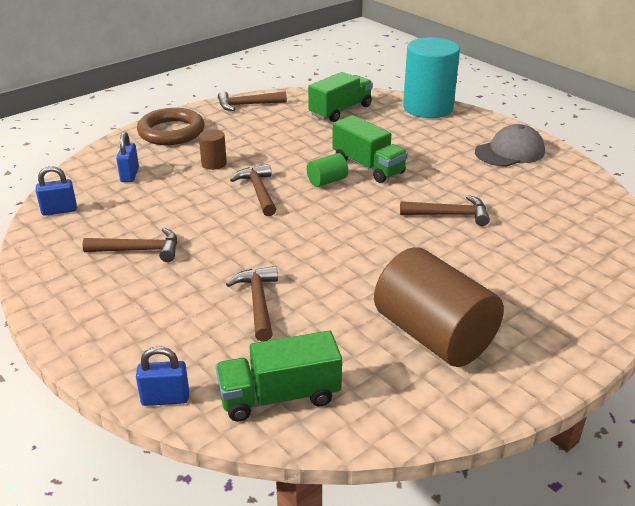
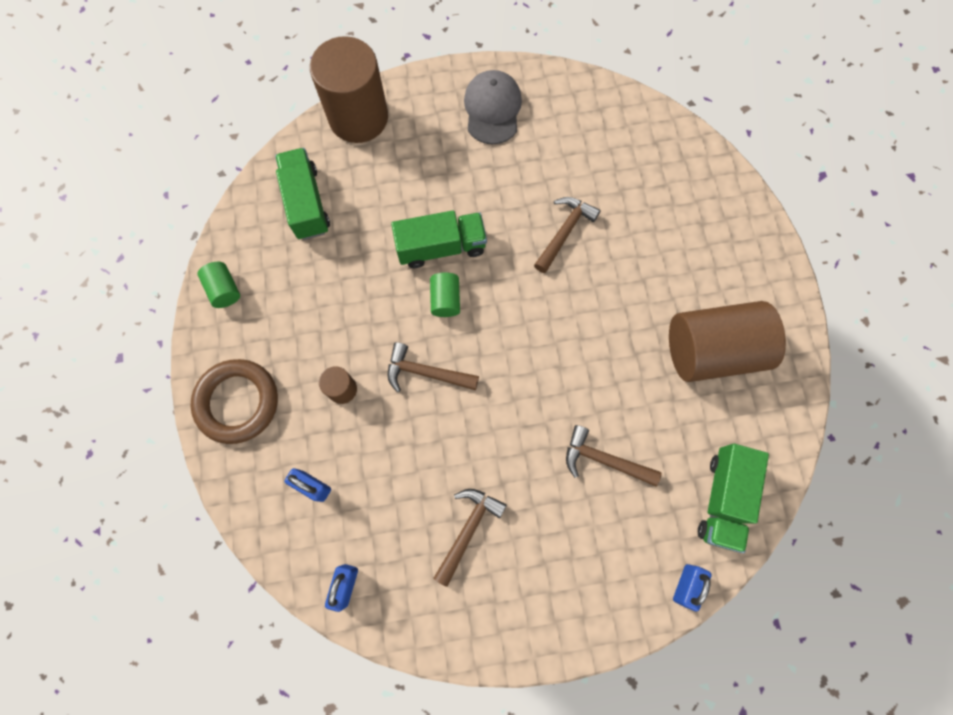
camera: 60 degrees left, 40 degrees up
brown hammer [218,91,287,111] -> green cylinder [197,262,240,308]
turquoise cylinder [403,37,460,118] -> brown cylinder [310,36,388,143]

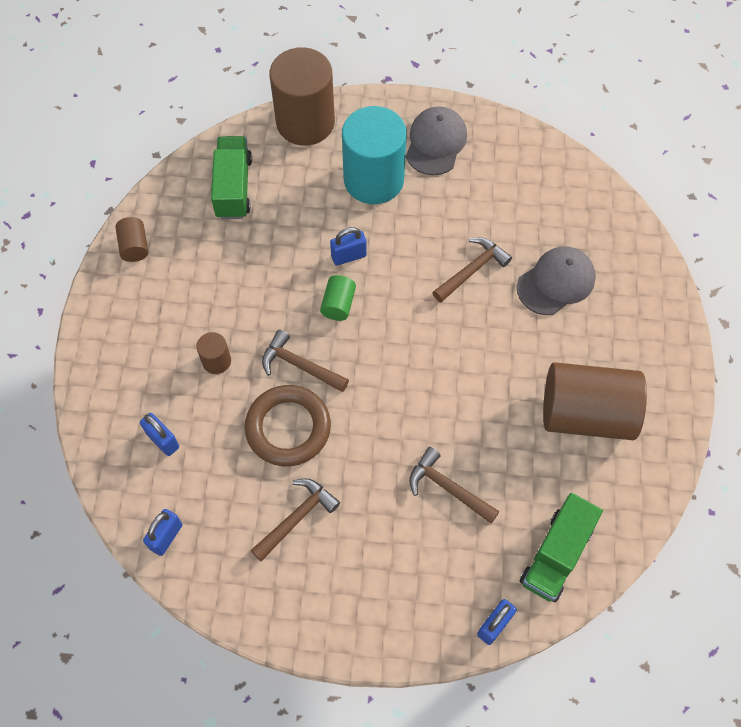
camera: 15 degrees right, 10 degrees down
brown ring [191,359,278,444] -> brown ring moved to [244,385,331,466]
green cylinder [197,262,240,308] -> brown cylinder [115,217,148,262]
green truck [391,210,487,268] -> blue padlock [330,227,367,265]
none -> turquoise cylinder [342,106,407,204]
none -> grey cap [517,246,596,315]

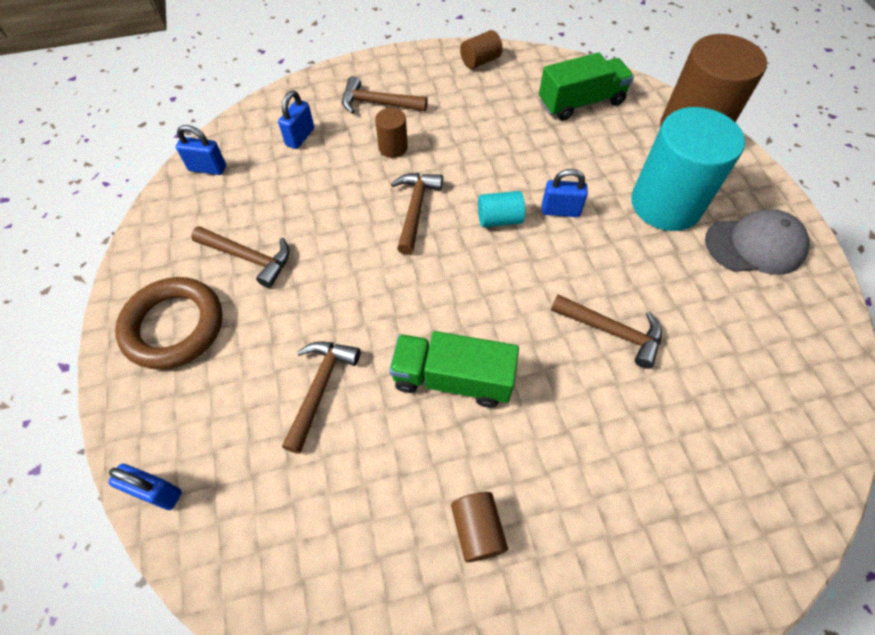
camera: 70 degrees right, 5 degrees down
brown ring [244,385,331,466] -> brown ring moved to [115,277,222,370]
green cylinder [320,275,356,321] -> turquoise cylinder [478,191,525,227]
blue padlock [330,227,367,265] -> blue padlock turned 45 degrees counterclockwise [542,169,588,217]
grey cap [517,246,596,315] -> none
green truck [520,493,603,602] -> green truck moved to [389,331,519,408]
brown cylinder [543,362,647,440] -> brown cylinder [451,492,508,562], size x0.44
none -> brown hammer [342,76,428,114]

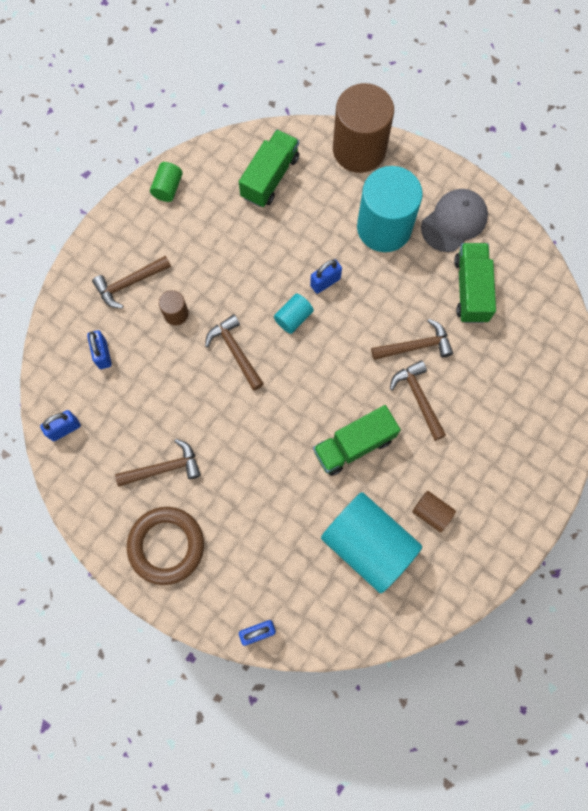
camera: 40 degrees left, 15 degrees up
brown hammer [282,341,360,454] -> brown hammer moved to [390,360,446,441]
brown cylinder [460,30,502,69] -> green cylinder [150,162,183,202]
none -> turquoise cylinder [321,492,422,593]
none -> green truck [454,243,496,323]

